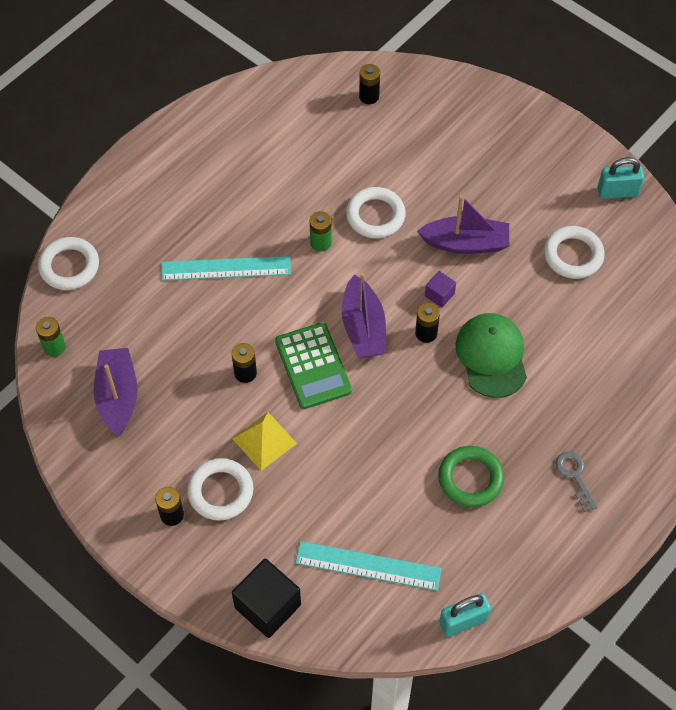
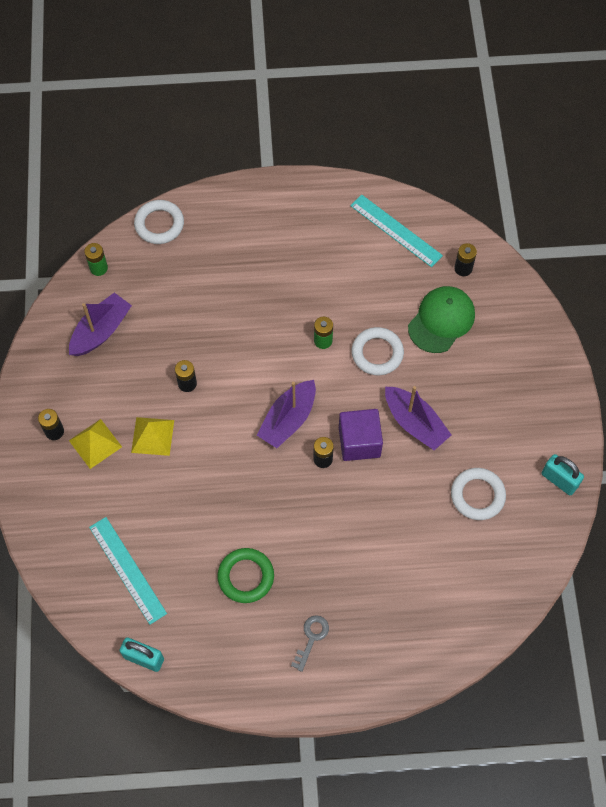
camera: 45 degrees right, 5 degrees up
turquoise ruler [161,256,291,281] -> turquoise ruler moved to [350,195,443,267]
white ring [187,458,253,521] -> yellow pyramid [69,419,122,469]
black cube [232,559,301,638] -> none
green calculator [275,323,352,409] -> none
purple cube [425,271,456,308] -> purple cube [339,409,383,461], size x1.96
green cap [455,313,527,398] -> green cap moved to [408,286,475,353]

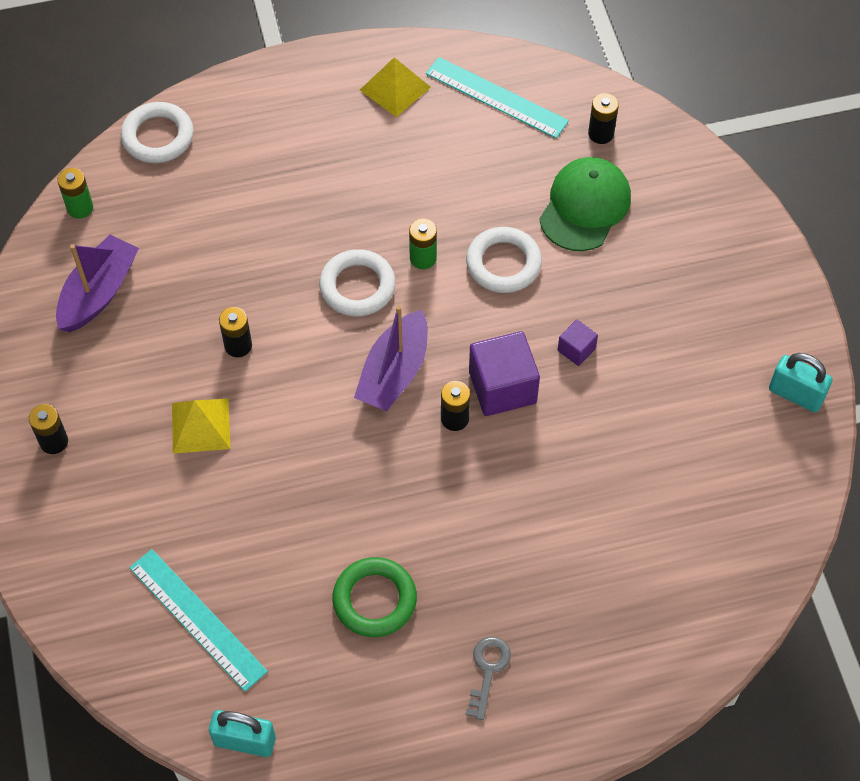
camera: 10 degrees left, 5 degrees down
yellow pyramid [69,419,122,469] -> yellow pyramid moved to [360,57,431,117]
purple boat [385,386,451,450] -> purple cube [558,320,598,366]
white ring [451,468,506,520] -> white ring moved to [319,249,396,316]

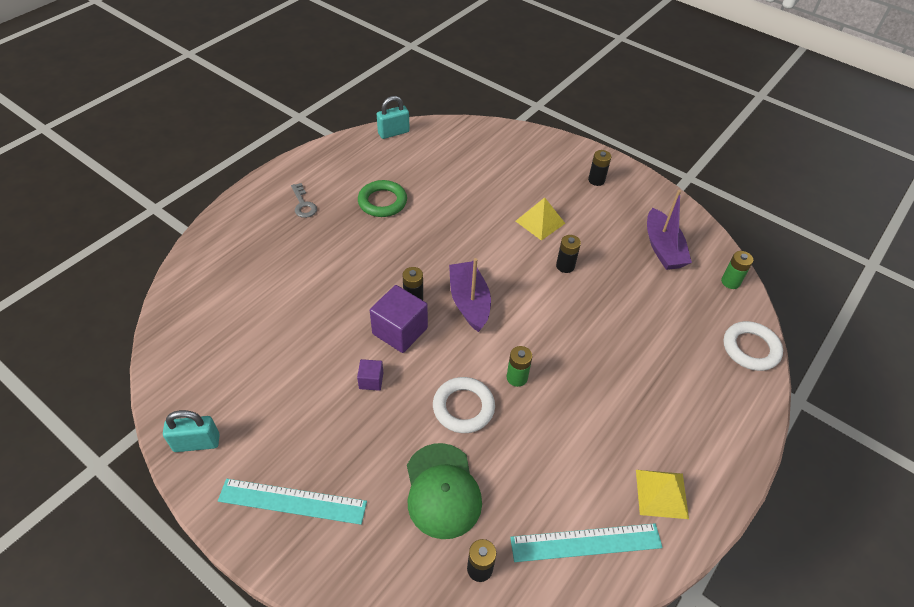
camera: 140 degrees right, 10 degrees down
turquoise ruler [129,549,268,692] -> turquoise ruler moved to [218,479,367,525]
white ring [319,249,396,316] -> none

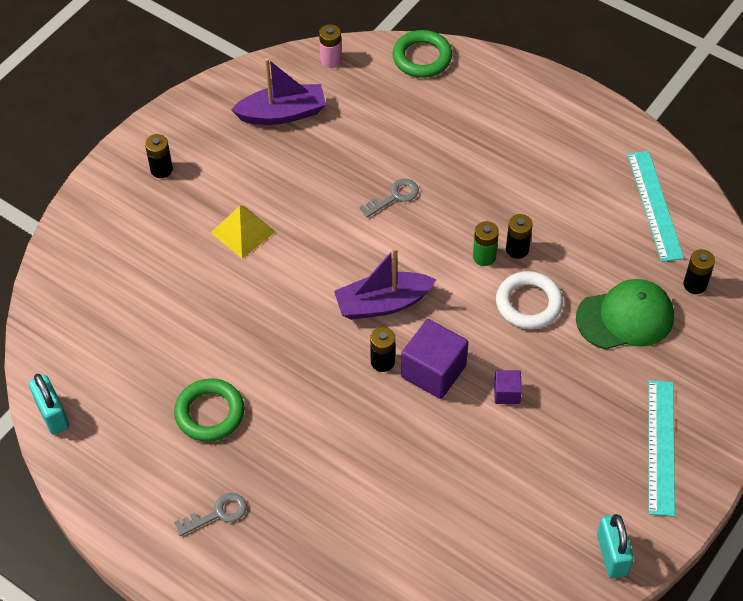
camera: 90 degrees left, 5 degrees up
black battery [556,235,581,273] -> black battery moved to [506,214,533,259]
yellow pyramid [636,470,689,519] -> none
green battery [721,251,753,289] -> pink battery [319,24,342,68]
white ring [723,321,783,371] -> green ring [393,30,452,78]
none -> grey key [359,179,419,218]

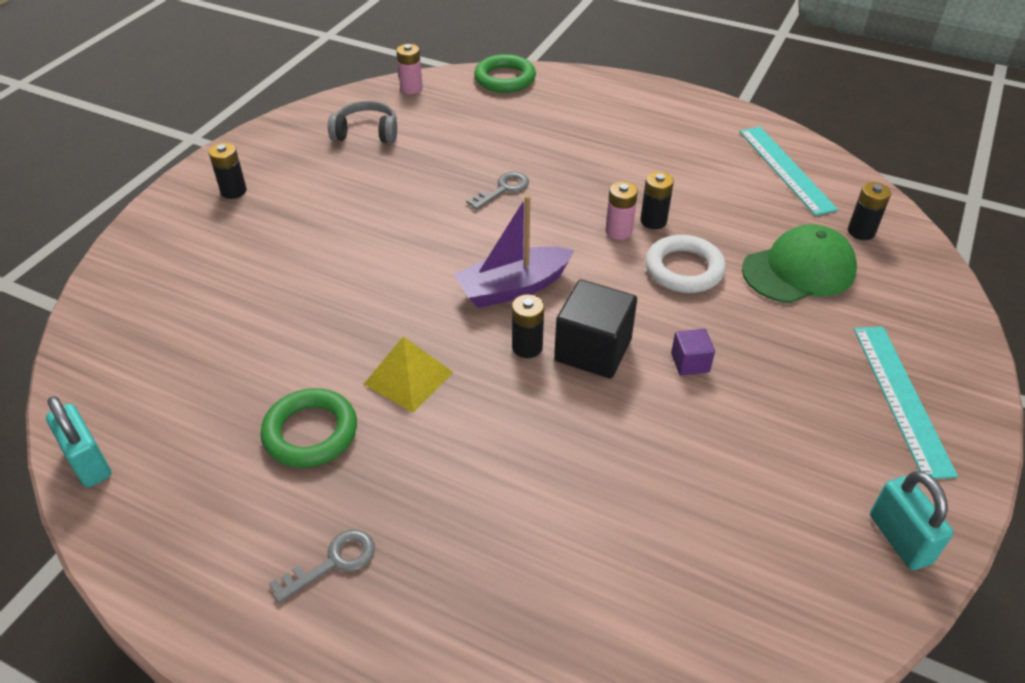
camera: 10 degrees left, 10 degrees down
yellow pyramid [211,206,276,259] -> yellow pyramid moved to [364,336,453,413]
purple boat [231,58,326,125] -> grey headphones [328,101,397,143]
purple cube [401,319,468,399] -> black cube [554,280,637,379]
green battery [473,221,499,266] -> pink battery [605,182,638,240]

